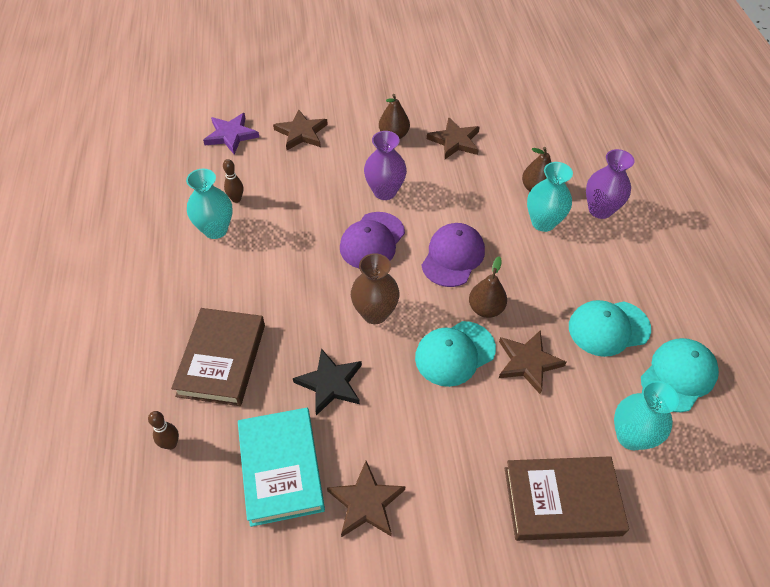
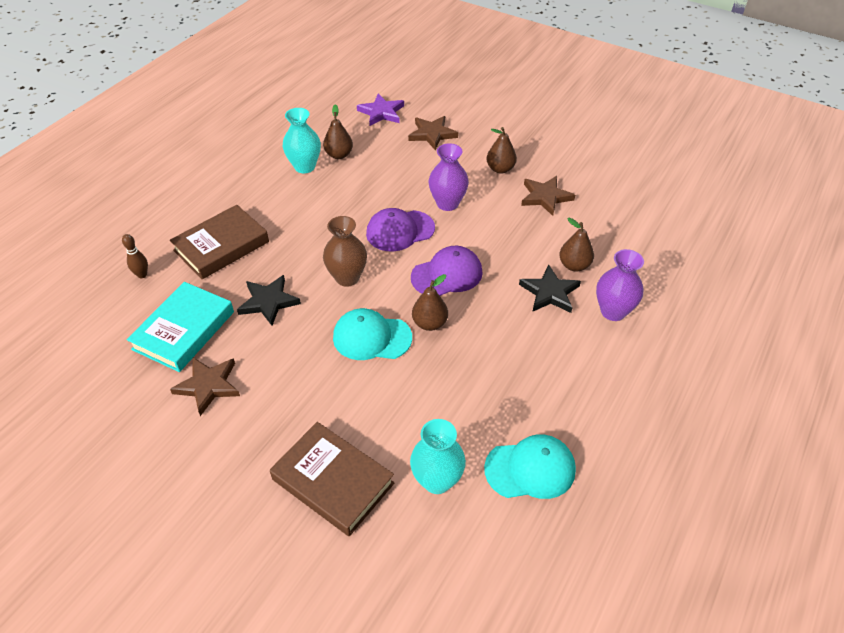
camera: 40 degrees right, 5 degrees down
brown bowling pin [223,159,243,203] -> brown pear [323,104,353,159]
brown star [499,330,567,394] -> none
turquoise vase [527,162,573,232] -> black star [519,265,581,313]
turquoise cap [569,300,651,357] -> none

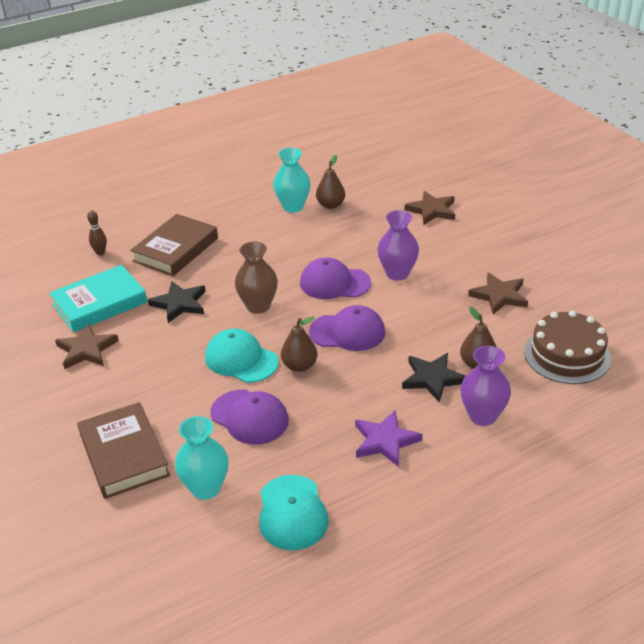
camera: 30 degrees right, 10 degrees down
brown book [170,205,269,279] -> brown book turned 45 degrees counterclockwise [130,214,218,276]
purple star [357,94,404,126] -> purple star moved to [355,411,423,467]
turquoise cap [484,434,576,499] -> turquoise cap turned 60 degrees clockwise [259,475,328,550]
brown pear [487,127,517,174] -> none
none -> purple cap [210,390,289,444]
none -> brown cake [524,311,611,384]

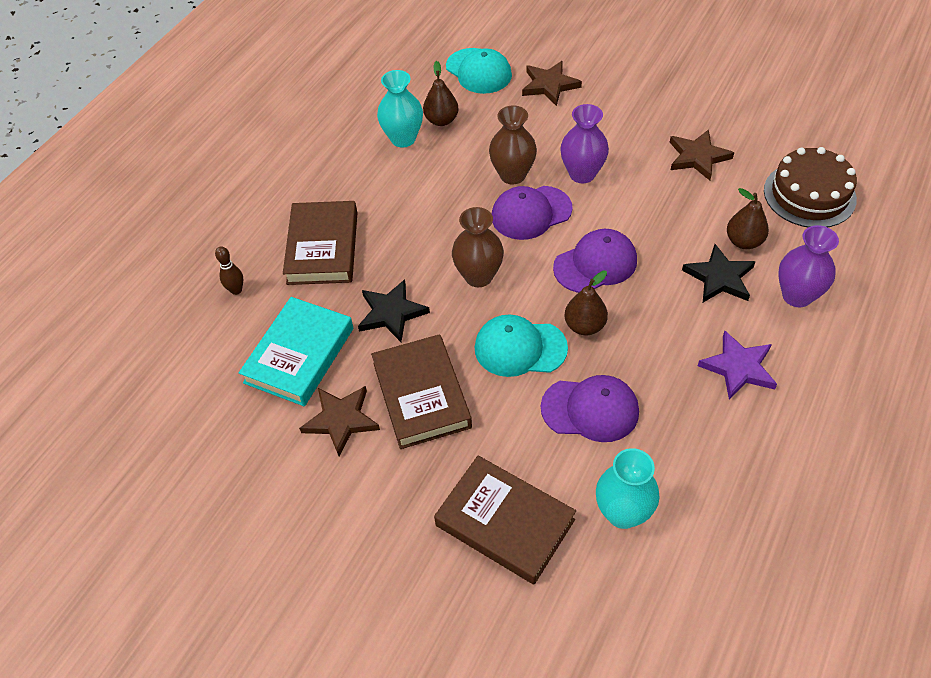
camera: 30 degrees left, 15 degrees up
turquoise cap [259,475,328,550] -> turquoise cap moved to [446,48,512,94]
none -> brown book [371,334,472,449]
none -> brown vase [489,105,537,184]

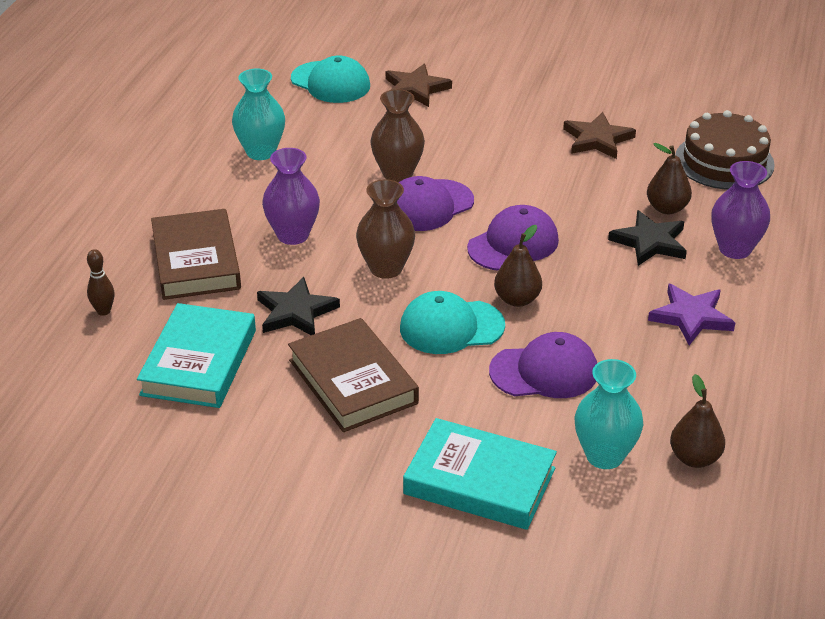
camera: 15 degrees left, 15 degrees down
brown star [299,386,380,456] -> none
brown pear [423,61,459,126] -> brown pear moved to [670,374,725,468]
brown book [434,455,576,584] -> turquoise book [403,418,557,530]
purple vase [560,104,609,184] -> purple vase moved to [262,148,320,245]

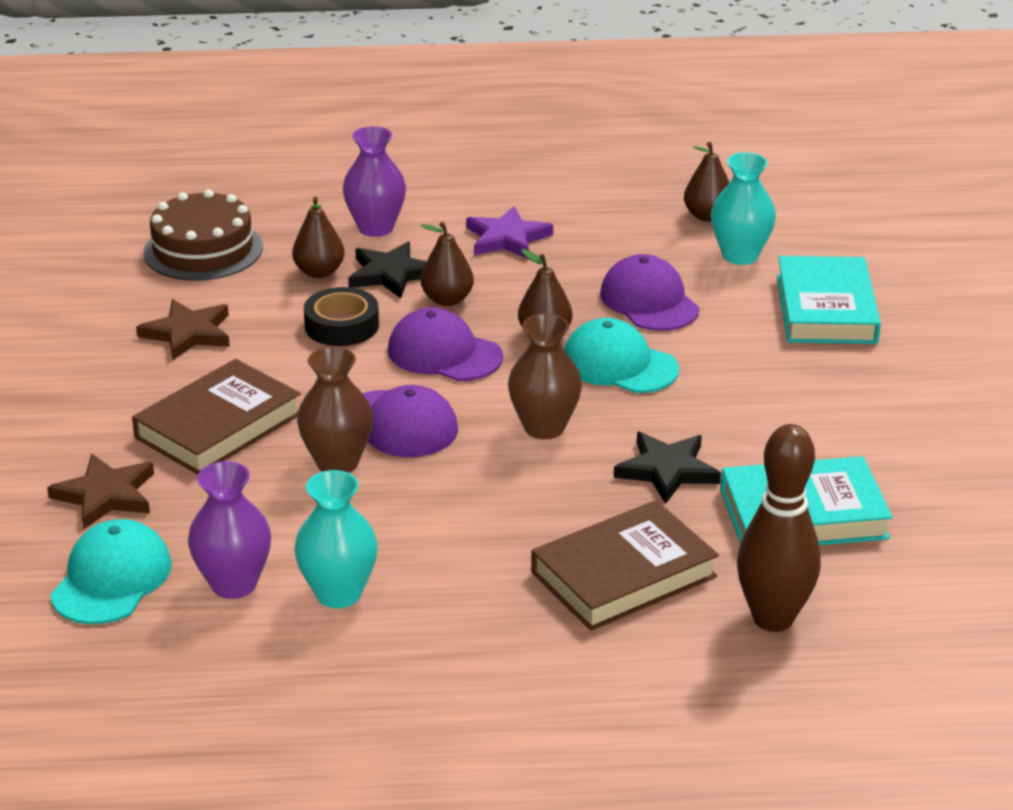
camera: 110 degrees left, 5 degrees down
brown bowling pin [87,249,115,316] -> brown bowling pin [737,424,821,632], size x2.21
purple vase [262,148,320,245] -> purple vase moved to [188,461,271,599]
brown book [288,318,419,432] -> brown book moved to [132,359,301,475]
turquoise cap [400,291,505,354] -> turquoise cap turned 150 degrees clockwise [564,318,679,393]
none -> black tape [304,287,379,346]
none -> brown pear [421,222,474,306]

